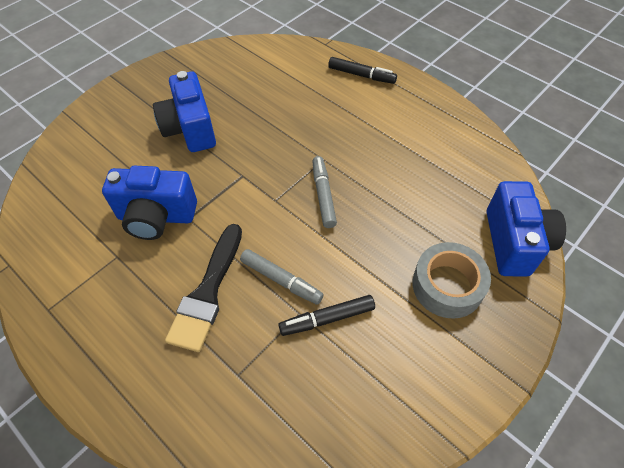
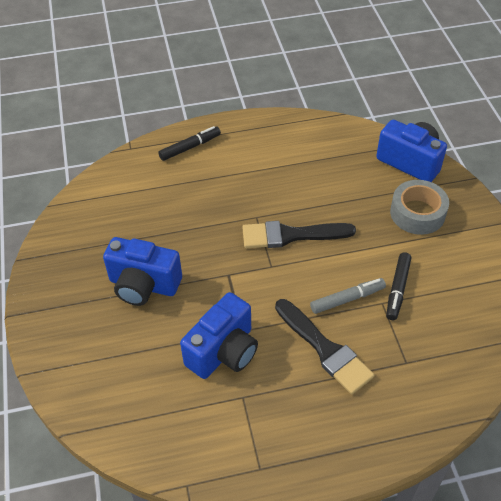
camera: 55 degrees left, 5 degrees down
grey marker [312,156,337,228] -> black brush [242,221,356,248]

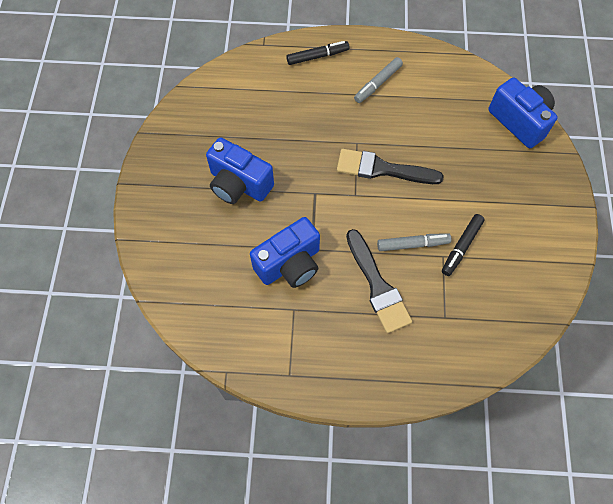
camera: 15 degrees right, 15 degrees up
grey tape [390,180,449,235] -> none
none -> grey marker [354,57,403,103]

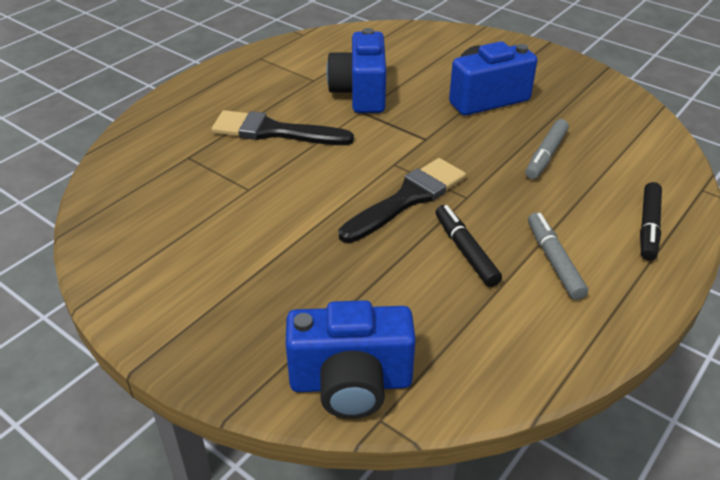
camera: 125 degrees right, 25 degrees down
grey marker [377,233,452,251] -> grey marker moved to [525,119,569,179]
black marker [442,214,485,276] -> black marker moved to [435,205,502,287]

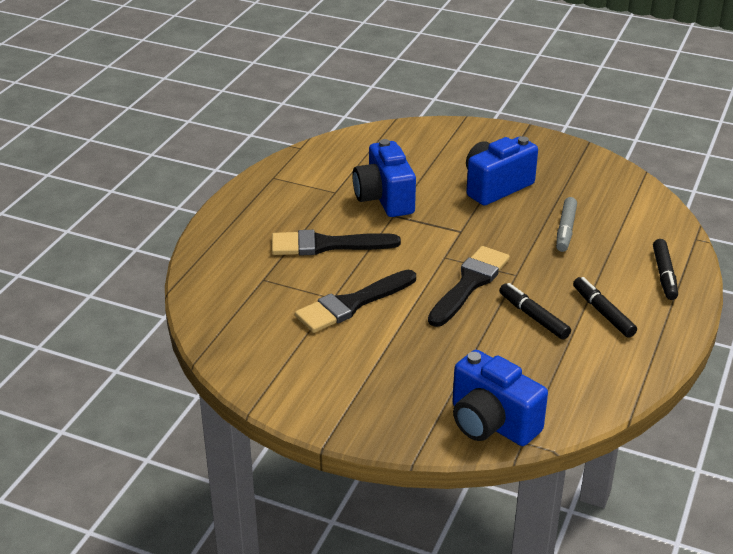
camera: 15 degrees left, 5 degrees down
blue camera [285,300,416,419] -> blue camera turned 60 degrees clockwise [452,350,548,446]
grey marker [528,212,588,300] -> black marker [573,277,637,338]
none -> black brush [295,270,416,333]

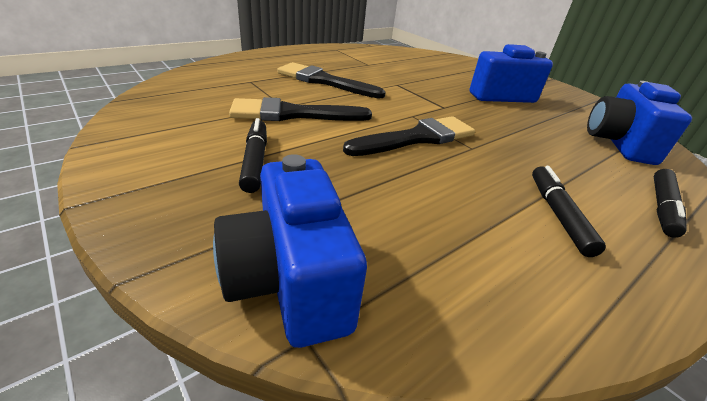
camera: 25 degrees right, 0 degrees up
blue camera [352,139,416,217] -> blue camera moved to [587,81,692,165]
black marker [499,283,571,340] -> black marker moved to [239,118,267,193]
grey marker [556,197,577,252] -> none

